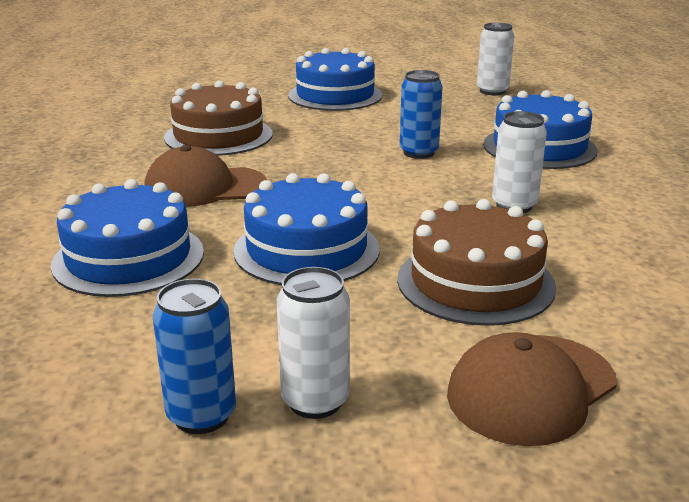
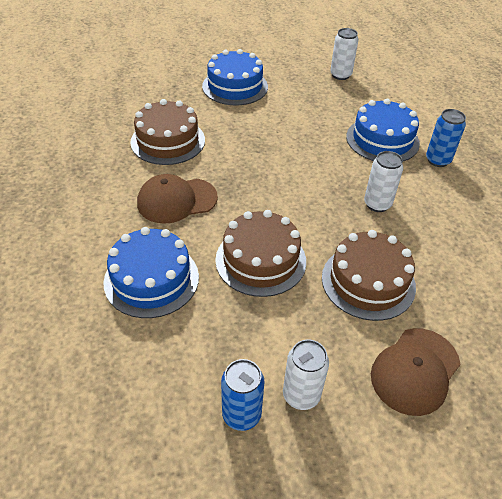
camera: 10 degrees left, 20 degrees up
blue cake [233,173,380,285] -> brown cake [215,210,306,297]
blue can [400,70,443,159] -> blue can moved to [426,109,466,167]

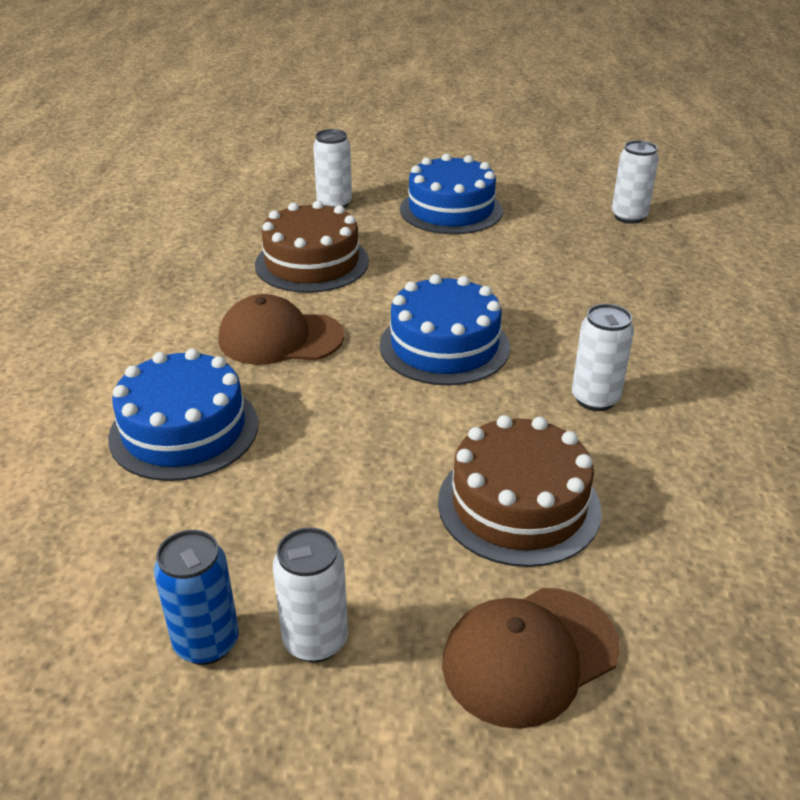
camera: 20 degrees right, 10 degrees down
brown cake [215,210,306,297] -> none
blue cake [346,99,420,161] -> blue cake moved to [380,274,510,385]
blue can [426,109,466,167] -> none
none -> white can [313,129,352,209]

